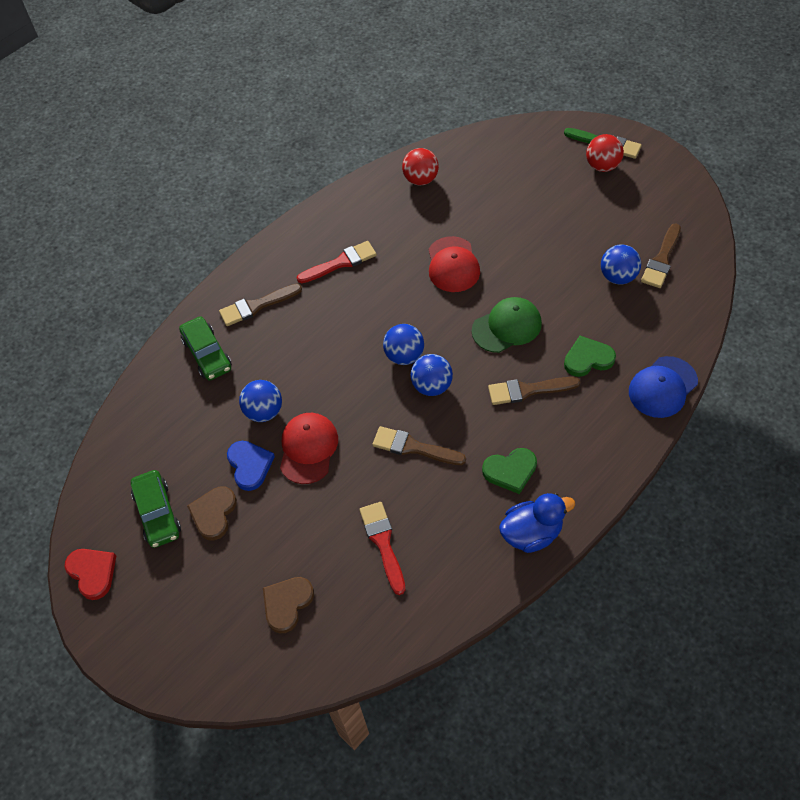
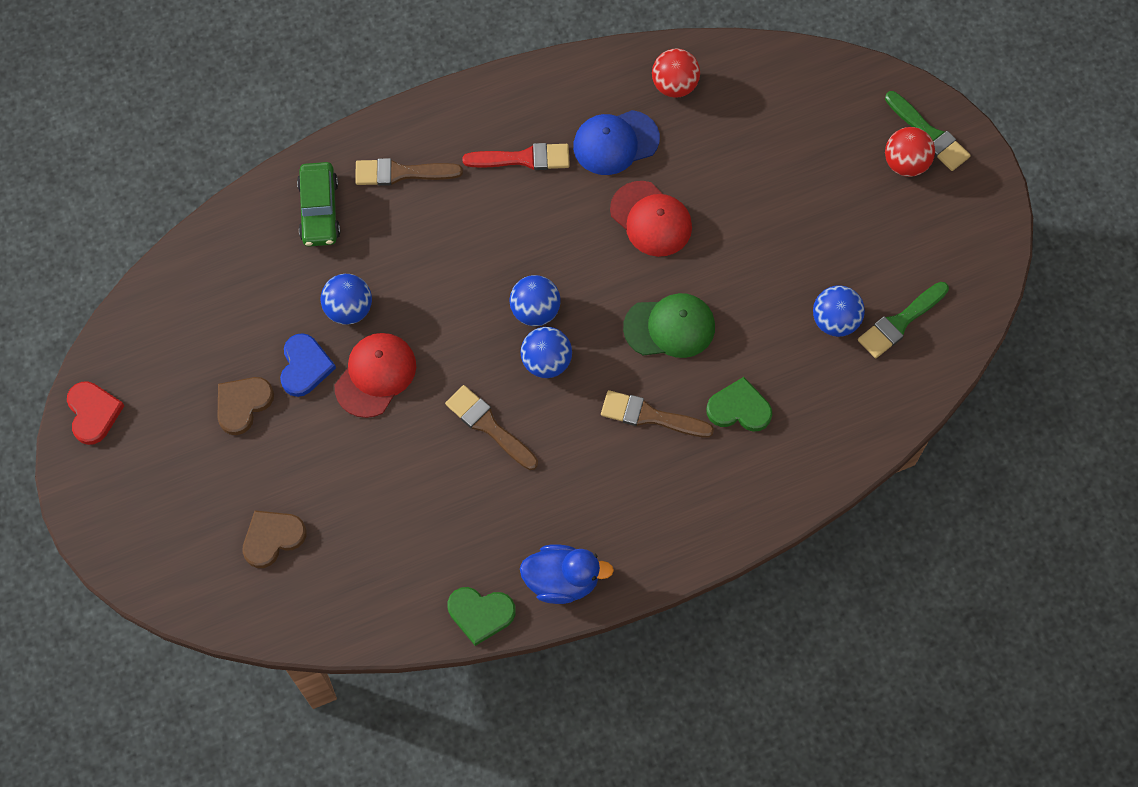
camera: 20 degrees right, 10 degrees up
green car [131,470,181,548] -> none
red brush [359,502,405,595] -> none
red cap [429,236,480,292] -> red cap turned 60 degrees counterclockwise [610,181,692,257]
green heart [482,448,537,494] -> green heart moved to [447,587,516,646]
blue cap [629,356,698,418] -> blue cap moved to [573,110,660,175]
brown brush [641,223,681,288] -> green brush [858,282,949,358]

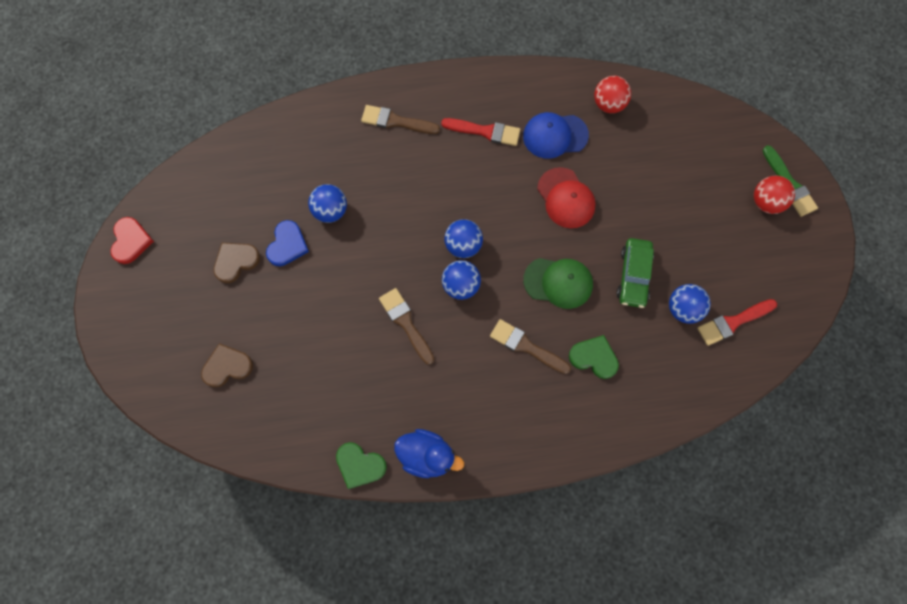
camera: 15 degrees right, 5 degrees up
green car [297,162,340,247] -> green car moved to [617,238,654,308]
red cap [335,333,416,418] -> none
green brush [858,282,949,358] -> red brush [697,299,777,346]

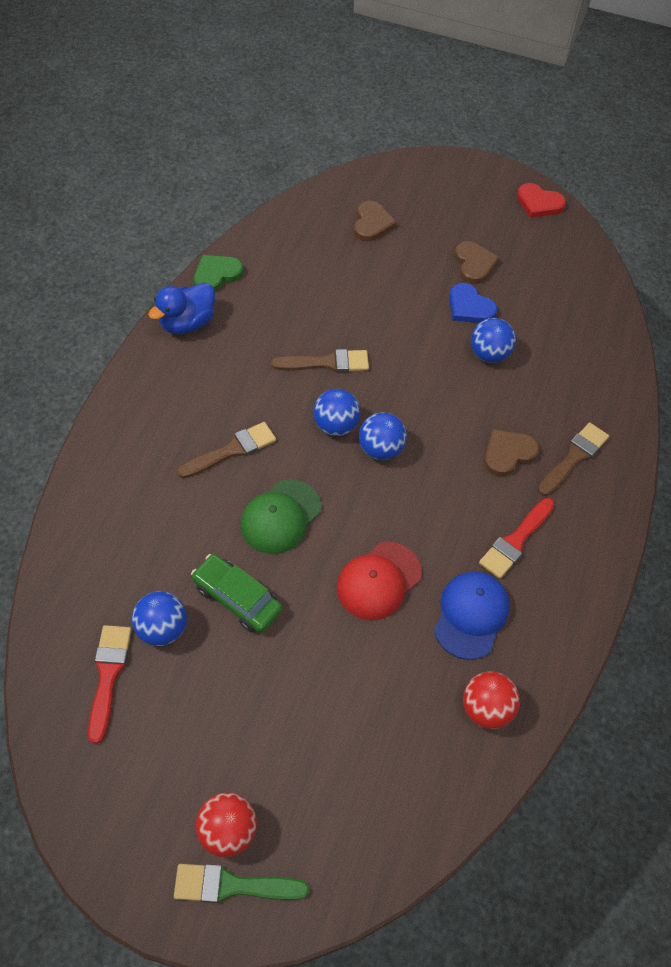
camera: 115 degrees right, 15 degrees down
red cap [537,167,596,228] -> red cap turned 45 degrees counterclockwise [337,542,422,620]
green heart [569,335,619,379] -> none
none -> brown heart [484,429,539,477]

